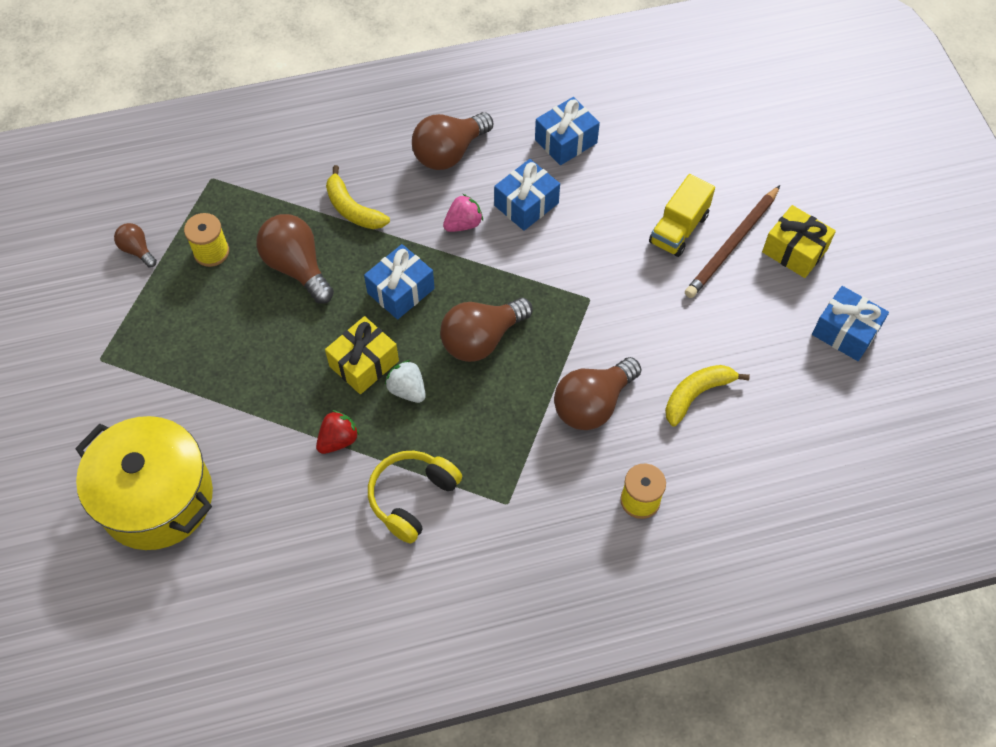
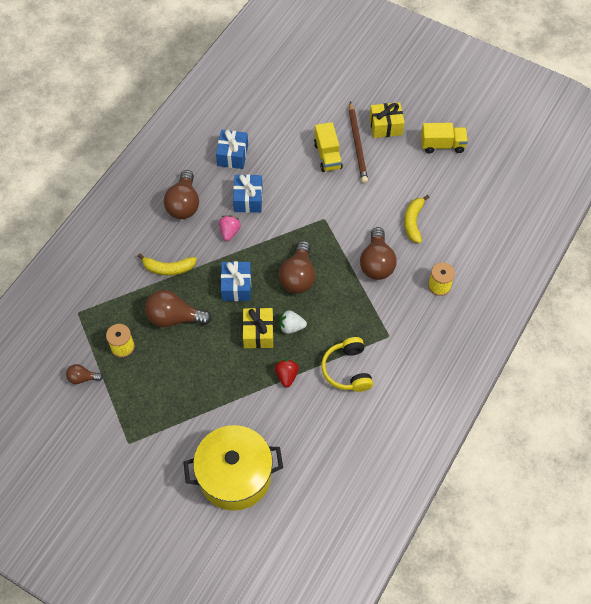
camera: 45 degrees left, 0 degrees up
blue gift [812,286,889,361] -> yellow truck [421,123,468,153]

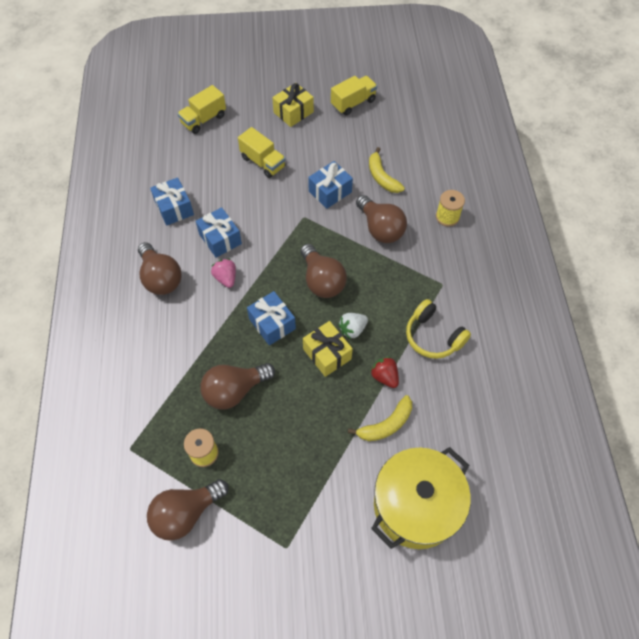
camera: 35 degrees left, 0 degrees up
brown light bulb [66,364,103,384] -> brown light bulb [147,479,229,541], size x1.91
yellow banana [138,253,197,276] -> yellow banana moved to [348,395,412,441]
brown pencil [349,102,368,183] -> none
none -> yellow truck [177,85,226,134]
none -> blue gift [308,161,353,209]

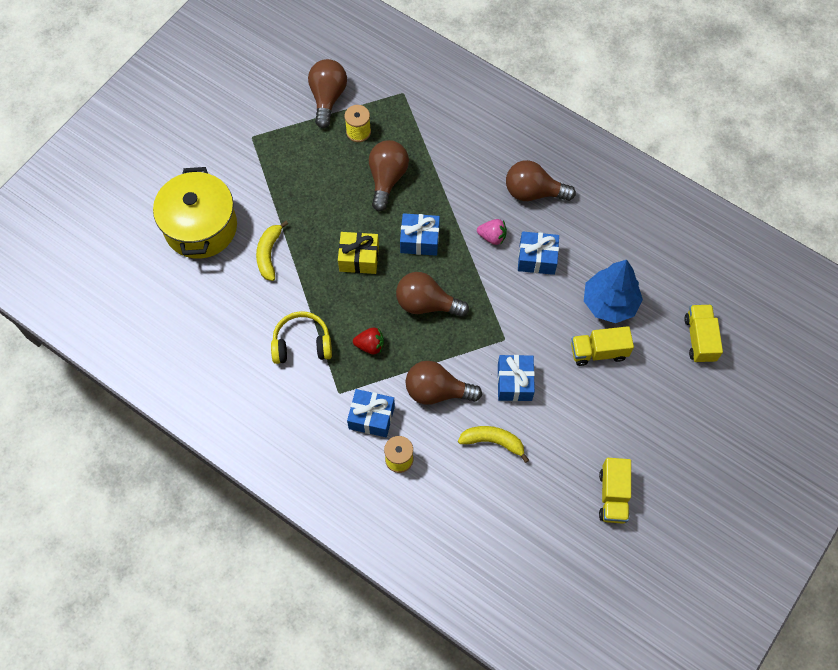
camera: 130 degrees right, 5 degrees up
blue gift [150,177,194,225] -> blue gift moved to [347,389,395,437]
yellow gift [272,83,314,127] -> none
white strawberry [338,313,368,339] -> none
red strawberry [370,357,399,388] -> red strawberry moved to [353,327,384,354]
none -> blue tree [584,260,643,323]

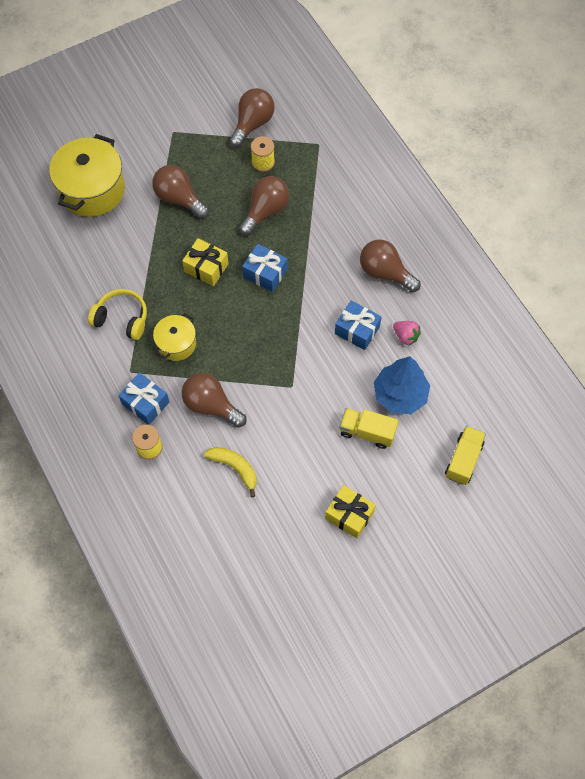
camera: 25 degrees right, 0 degrees up
yellow banana [256,221,288,281] -> none
red strawberry [353,327,384,354] -> yellow pot [153,313,196,361]
brown light bulb [396,272,469,317] -> brown light bulb moved to [152,165,209,219]
pink strawberry [477,219,507,245] -> pink strawberry moved to [393,321,421,345]
blue gift [497,355,535,401] -> none
yellow truck [599,458,631,524] -> none
none -> yellow gift [325,485,376,538]

